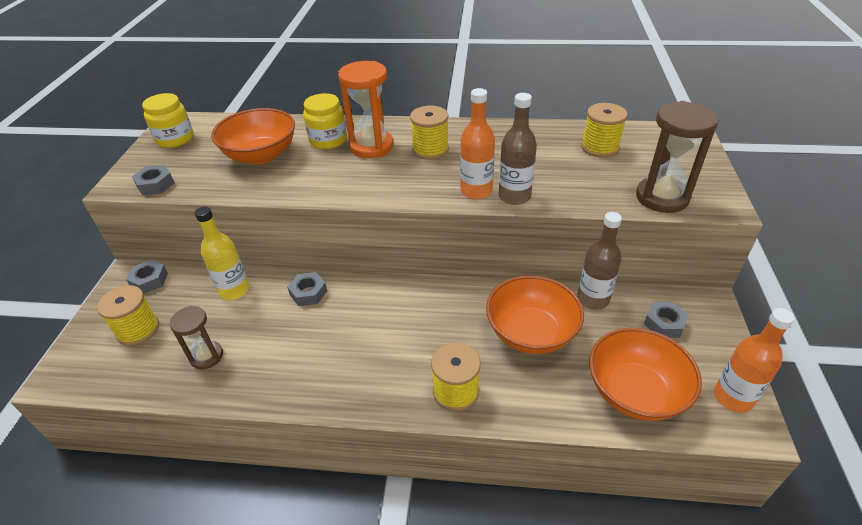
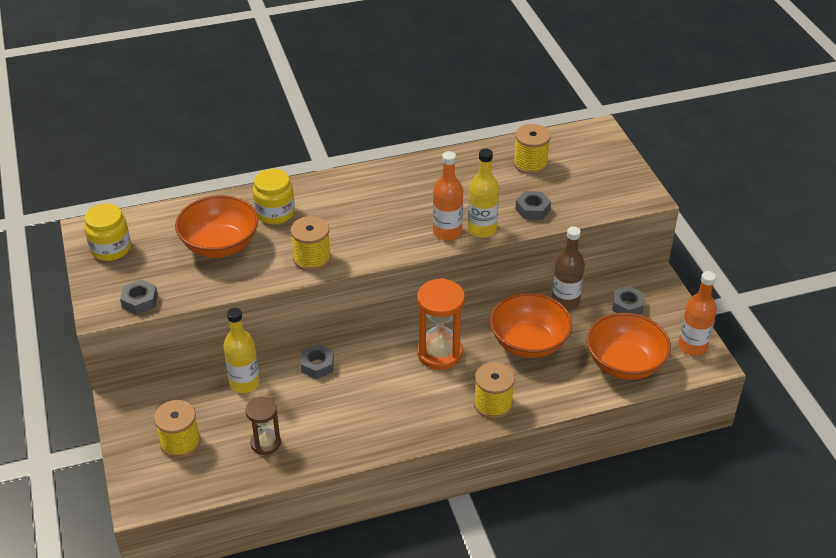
camera: 25 degrees left, 0 degrees up
grey nut [126,260,168,294] -> grey nut moved to [515,191,551,220]
orange hourglass [338,61,394,158] -> orange hourglass moved to [417,278,465,370]
yellow spool [410,106,449,160] -> yellow spool moved to [291,216,331,271]
brown bottle [499,93,537,205] -> yellow bottle [468,148,499,238]
brown hourglass [636,101,719,213] -> none

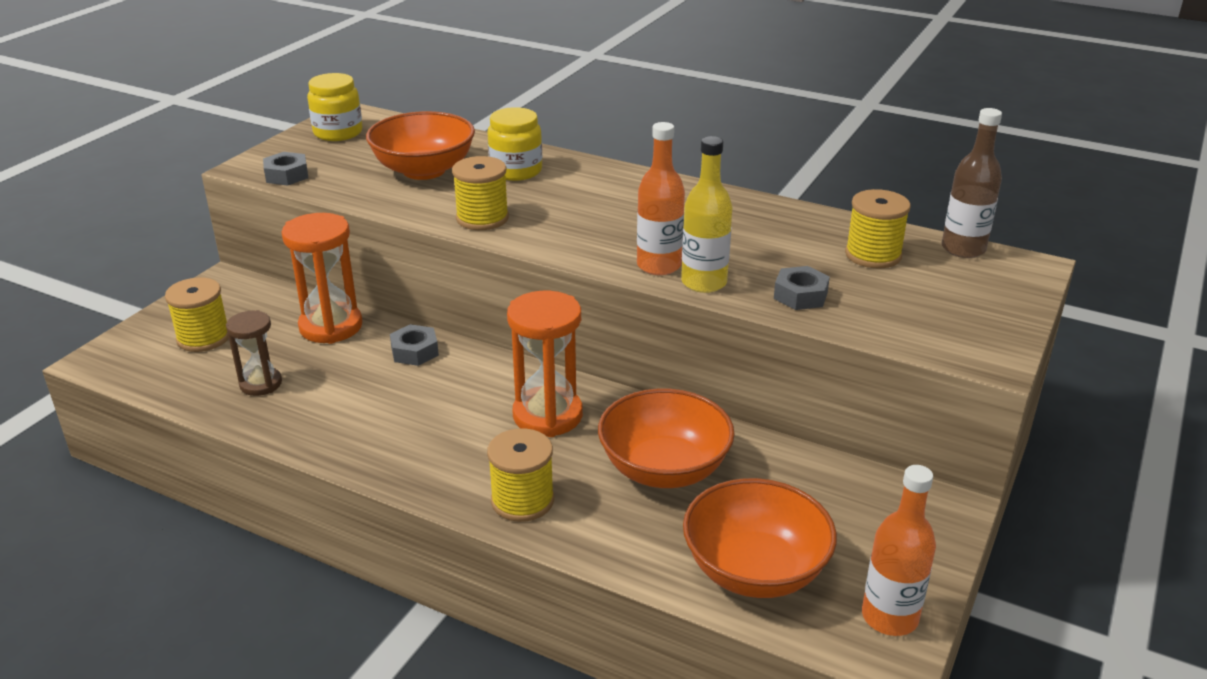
camera: 45 degrees right, 10 degrees down
yellow bottle [223,308,260,393] -> orange hourglass [281,213,362,344]
brown bottle [552,227,585,310] -> brown bottle moved to [942,108,1002,258]
grey nut [612,286,644,315] -> none

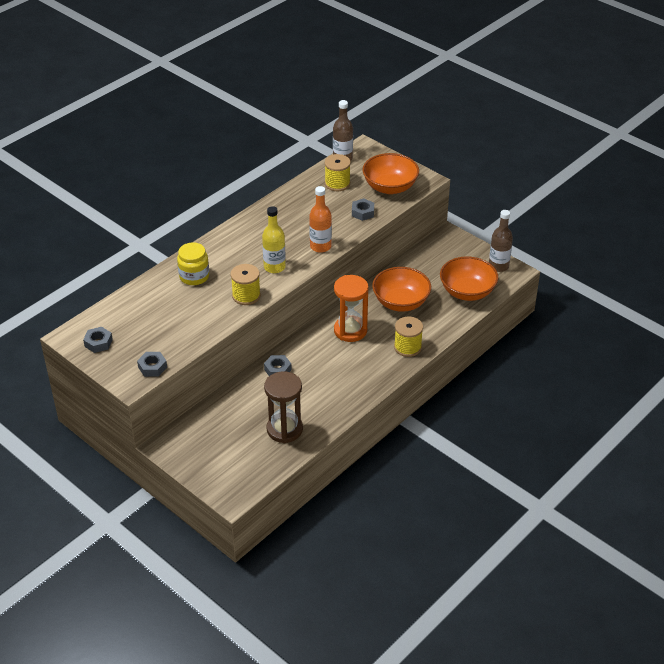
camera: 75 degrees left, 10 degrees up
yellow spool [165,277,229,352] -> none
brown hourglass [226,310,282,396] -> brown hourglass [264,371,303,443], size x1.63
orange hourglass [281,213,362,344] -> none
yellow jar [307,73,363,141] -> grey nut [83,327,113,353]
orange bowl [366,111,475,180] -> orange bowl moved to [362,153,419,194]
yellow bottle [681,136,733,293] -> yellow bottle moved to [262,206,286,273]
orange bottle [862,465,936,636] -> brown bottle [489,210,513,272]

